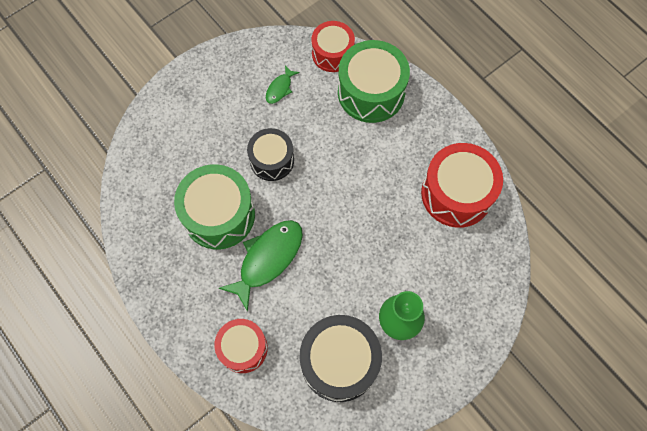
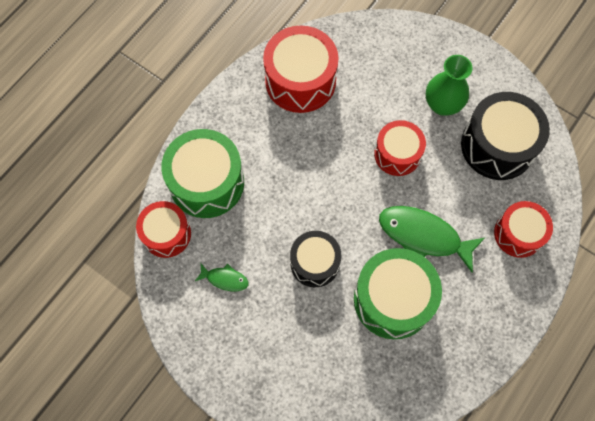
camera: 105 degrees left, 0 degrees up
none -> red drum [374,120,426,176]

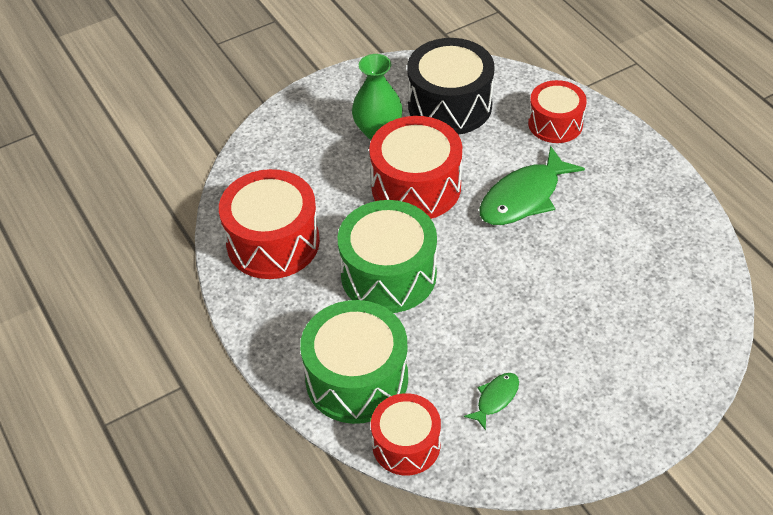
camera: 65 degrees left, 20 degrees down
black drum [290,231,341,287] -> none
green drum [354,248,442,339] -> green drum moved to [337,200,437,313]
red drum [374,120,426,176] -> red drum [369,116,462,219], size x1.57

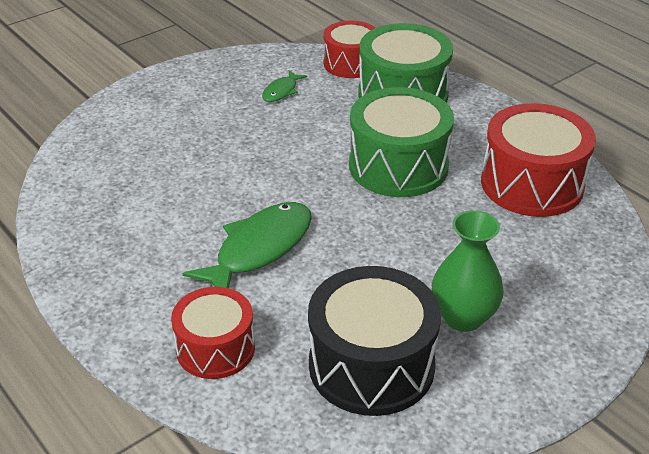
camera: 170 degrees right, 10 degrees down
red drum [369,116,462,219] -> none

